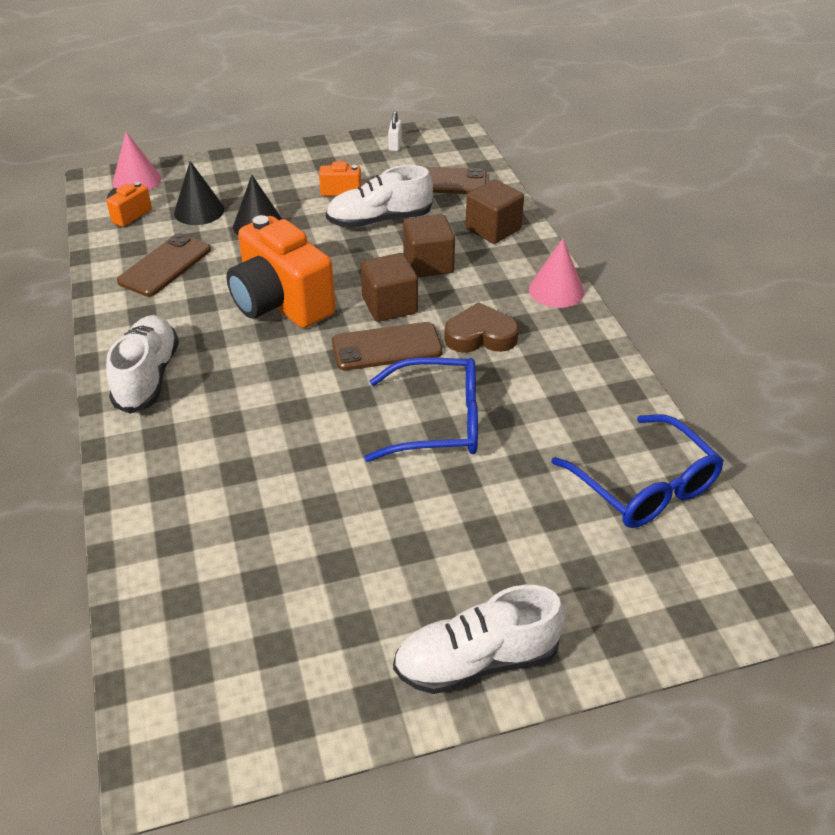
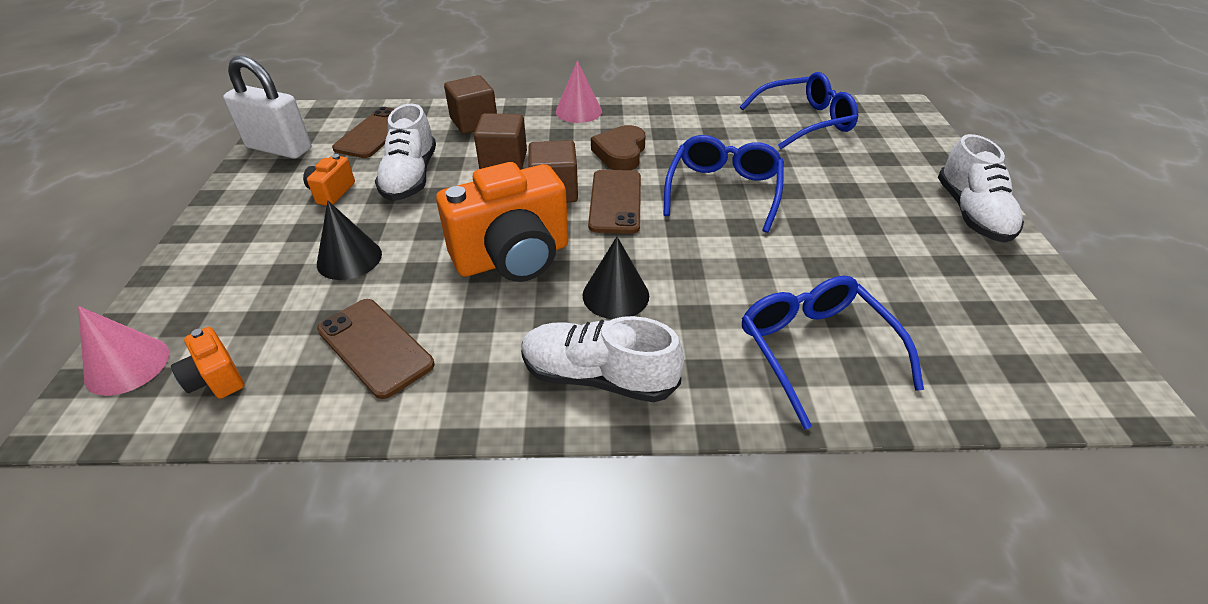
camera: 75 degrees left, 0 degrees up
black cone [174,161,224,225] -> black cone moved to [583,237,649,319]
white padlock [388,111,402,151] -> white padlock [223,56,311,159], size x2.33
none -> blue glasses [742,276,924,430]

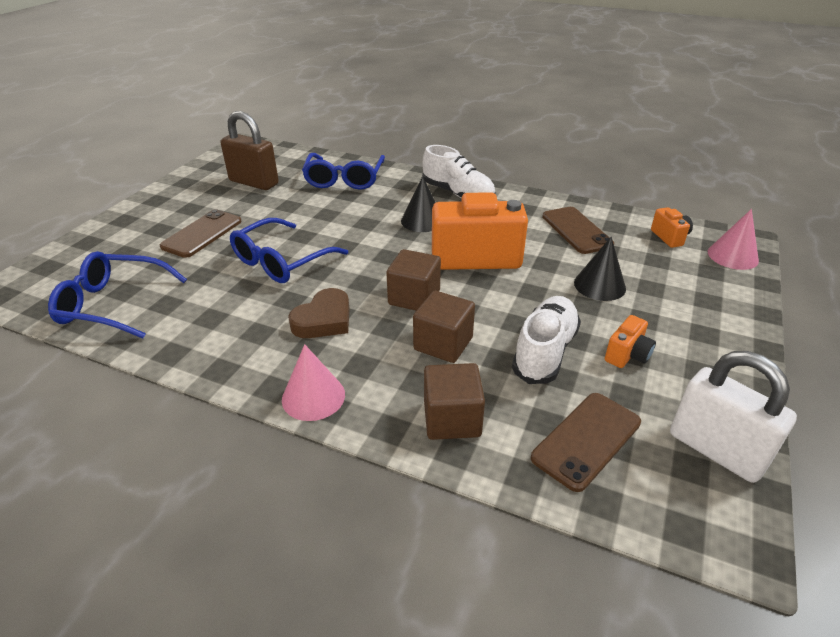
camera: 155 degrees left, 5 degrees down
brown phone [588,170,641,234] -> brown phone moved to [160,209,241,258]
white shoe [938,134,1024,243] -> none
none -> brown padlock [221,111,279,190]

